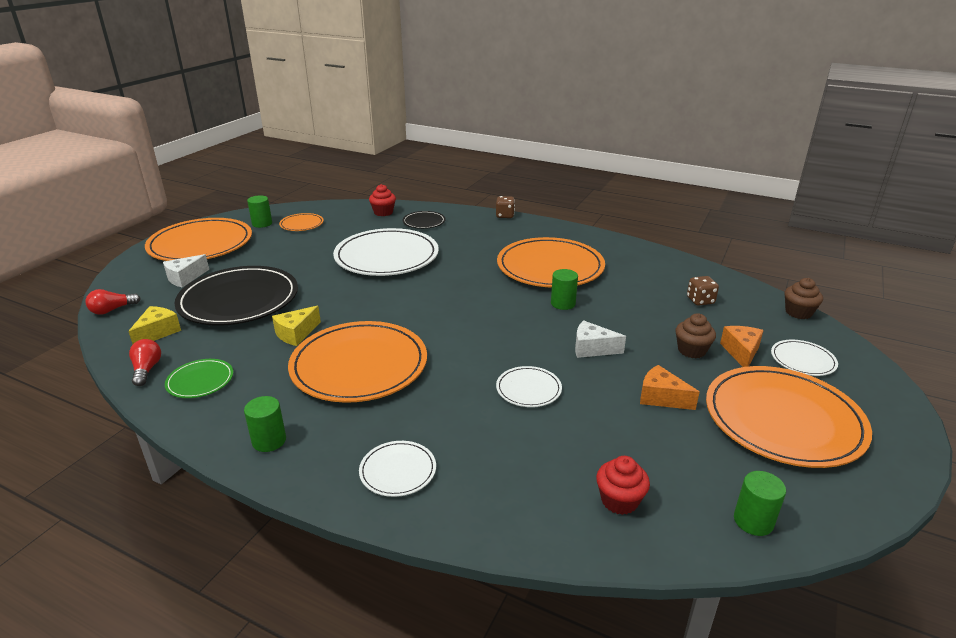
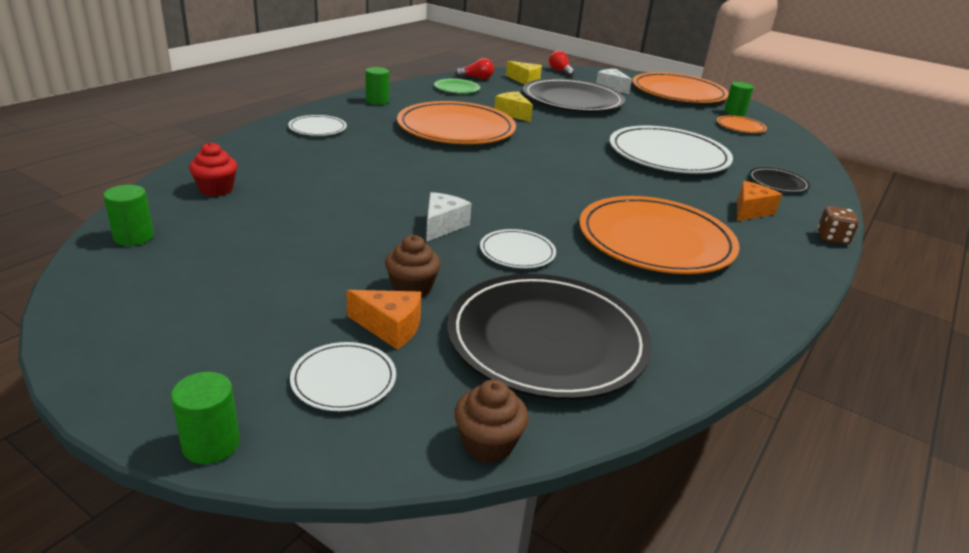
camera: 95 degrees right, 0 degrees up
red cupcake [369,184,396,216] -> none
white plate [496,366,562,407] -> white plate moved to [480,229,556,268]
green cylinder [551,269,578,310] -> green cylinder moved to [171,372,240,464]
orange cheese [640,365,700,410] -> orange cheese moved to [737,181,782,221]
brown dice [687,276,719,306] -> black plate [447,274,652,400]
orange plate [706,366,872,468] -> none

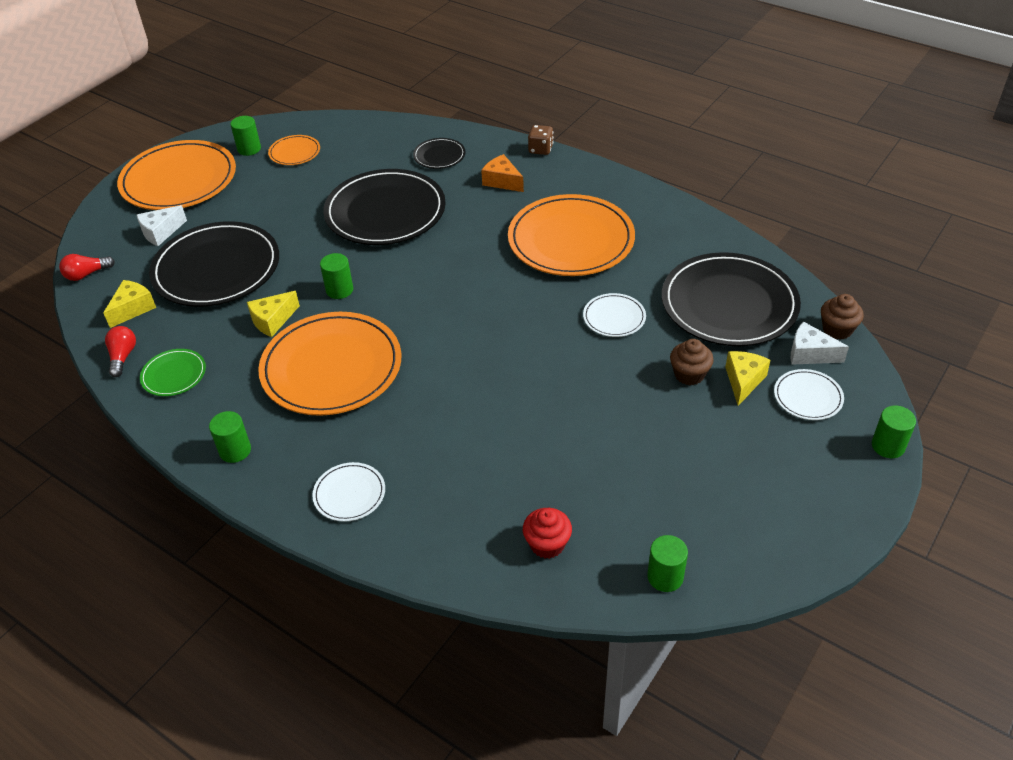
camera: 85 degrees left, 15 degrees up
orange cheese [347,290,421,349] -> yellow cheese [725,351,770,406]
white cheese [426,192,472,242] -> white cheese moved to [791,322,849,365]
white plate [610,126,733,174] -> black plate [323,169,446,245]
none -> green cylinder [320,253,353,299]

